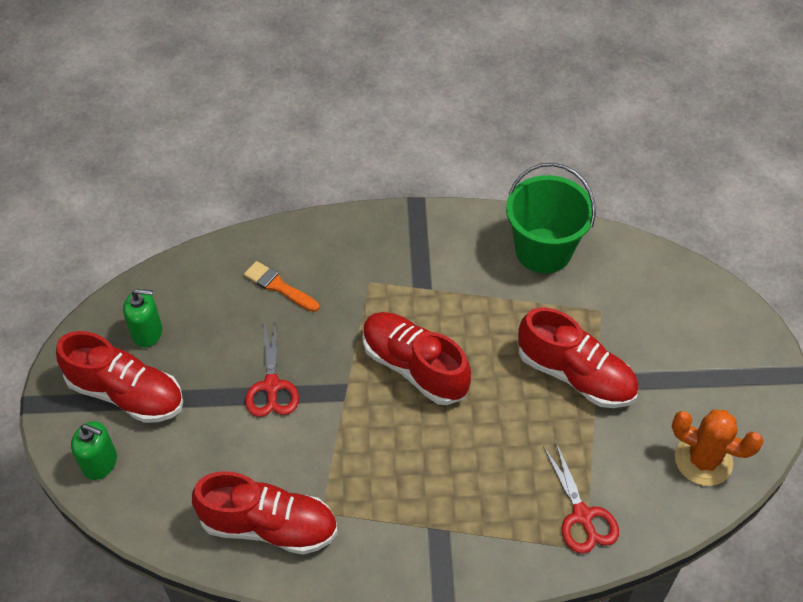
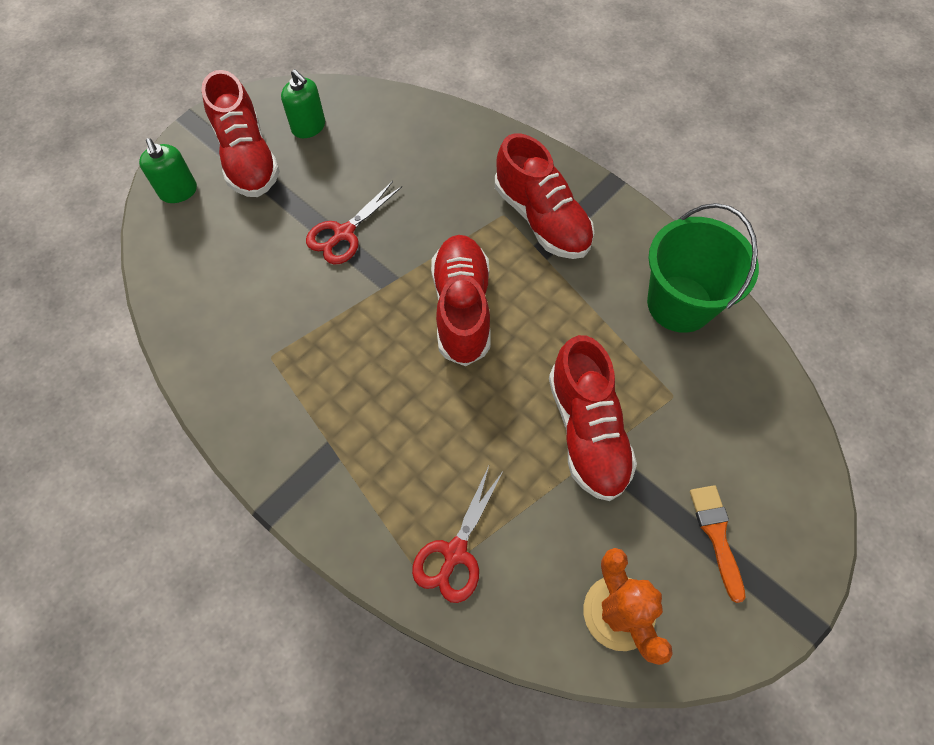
camera: 45 degrees right, 10 degrees up
red shoe [192,471,338,555] -> red shoe moved to [495,133,594,259]
orange brush [244,261,319,312] -> orange brush moved to [690,485,746,603]

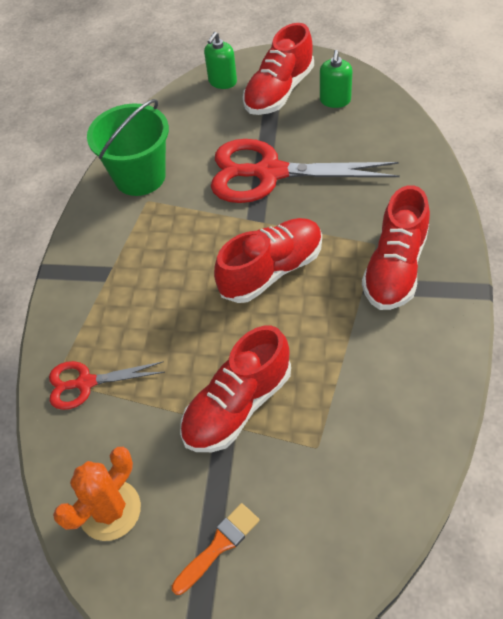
camera: 60 degrees right, 10 degrees down
red scissors [306,181,402,265] -> red scissors [211,139,400,203], size x1.90
green bucket [647,203,759,333] -> green bucket moved to [87,99,169,196]

